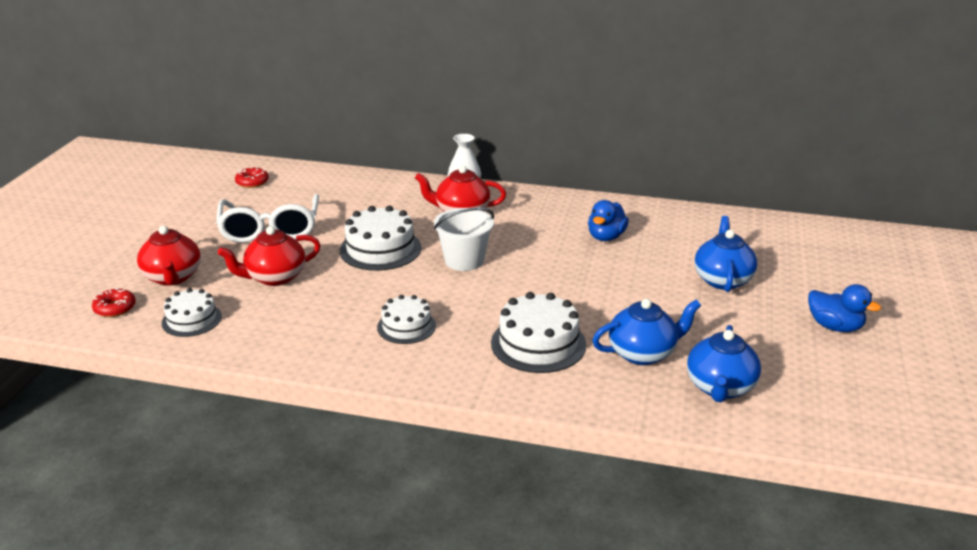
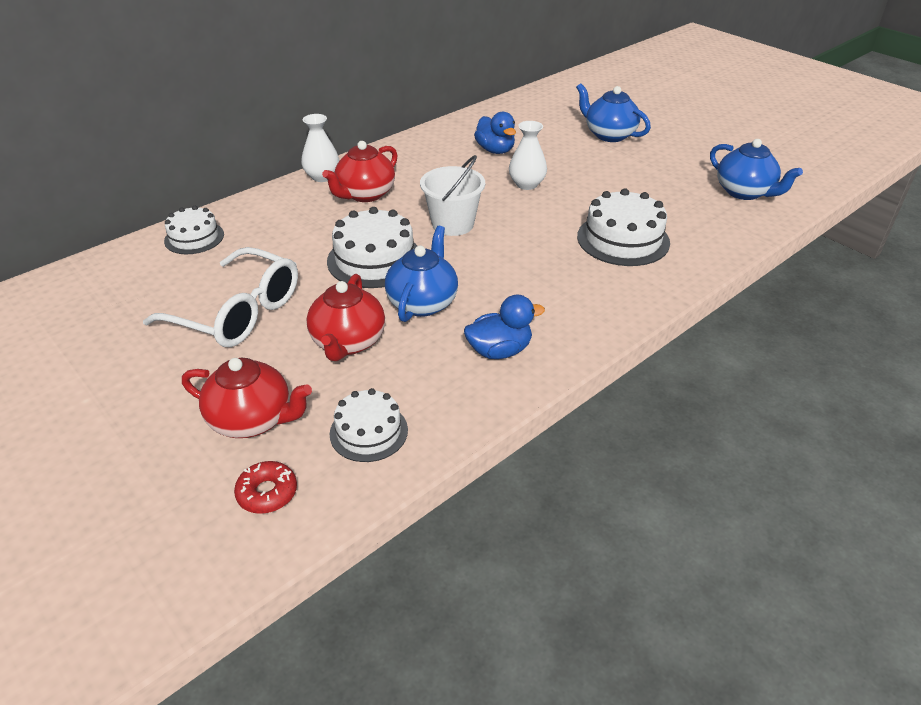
camera: 55 degrees left, 10 degrees up
red donut [235,167,269,188] -> none
white cake [377,295,436,344] -> white cake moved to [164,206,224,254]
blue teapot [592,299,701,365] -> blue teapot moved to [385,226,458,322]
blue duck [808,284,881,332] -> blue duck moved to [464,294,545,359]
none -> white vase [509,121,547,190]

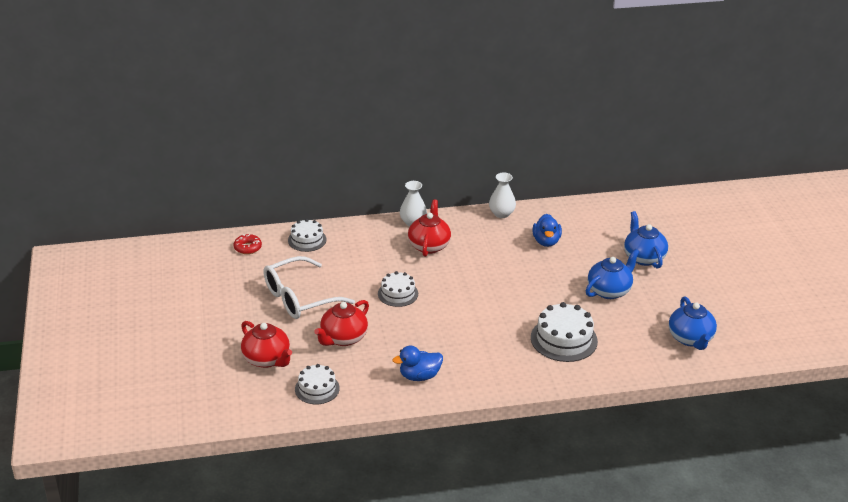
camera: 30 degrees right, 5 degrees down
white glasses [143,247,298,347] -> white glasses turned 90 degrees clockwise [263,256,355,319]
red donut [234,461,297,514] -> red donut moved to [234,234,262,254]
red teapot [322,141,398,202] -> red teapot turned 120 degrees clockwise [408,199,451,257]
white cake [327,207,417,288] -> white cake [378,271,418,307], size x0.63
blue teapot [385,226,458,322] -> blue teapot moved to [586,249,639,299]
white bucket [420,155,485,236] -> none
blue duck [464,294,545,359] -> blue duck turned 150 degrees clockwise [392,346,443,381]
white vase [509,121,547,190] -> white vase moved to [489,172,516,218]

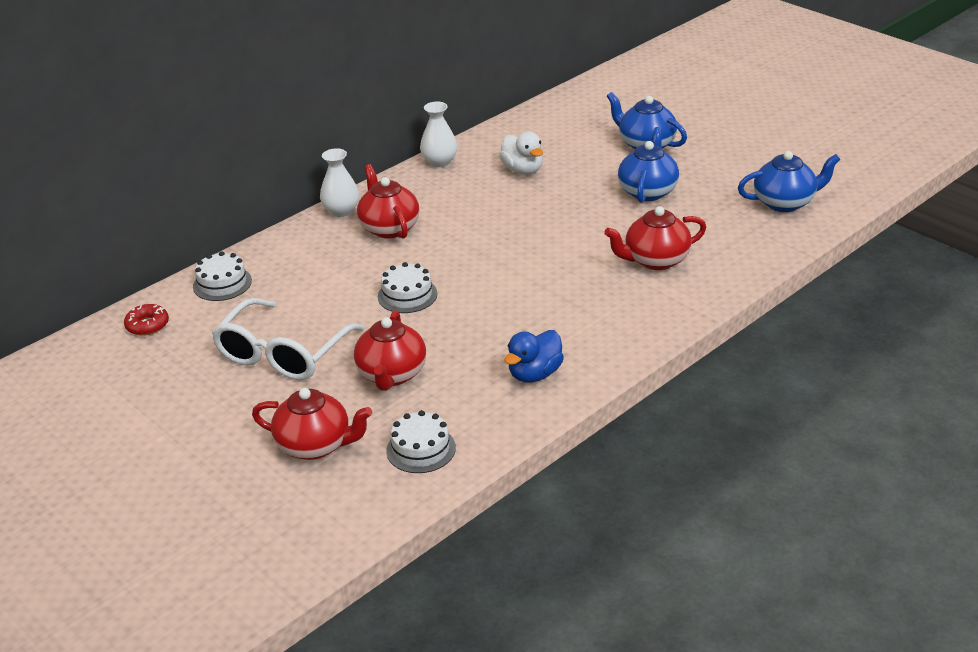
camera: 30 degrees left, 0 degrees up
white cake [531,302,598,362] -> red teapot [604,206,706,270]
blue duck [533,214,562,247] -> white duck [499,132,543,175]
blue teapot [669,296,717,350] -> blue teapot turned 60 degrees counterclockwise [738,151,841,212]

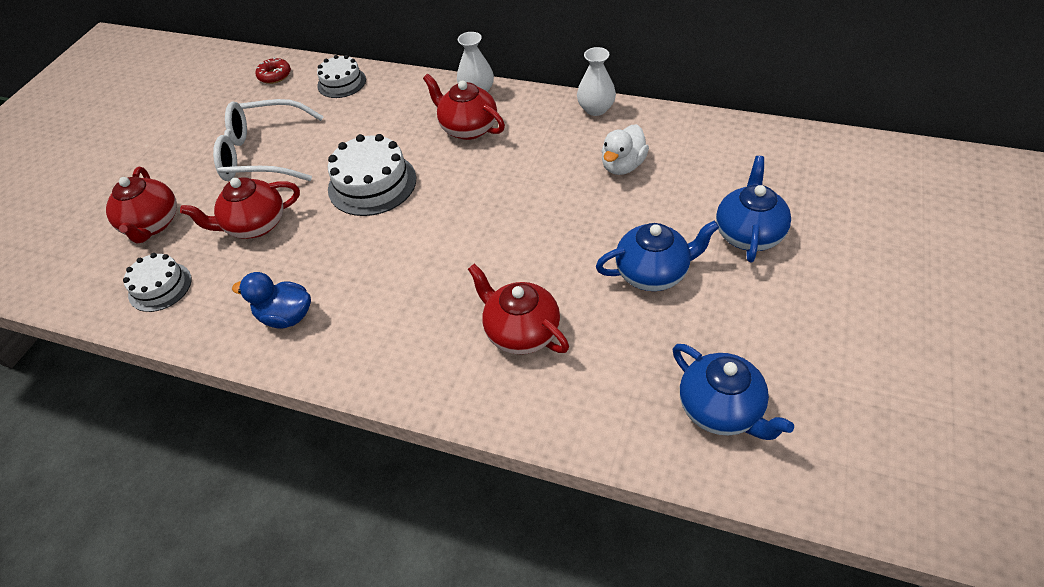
camera: 65 degrees right, 15 degrees up
red teapot [357,164,419,239] -> red teapot turned 90 degrees counterclockwise [423,74,505,140]
white cake [378,262,438,313] -> white cake [328,134,416,216], size x1.58

